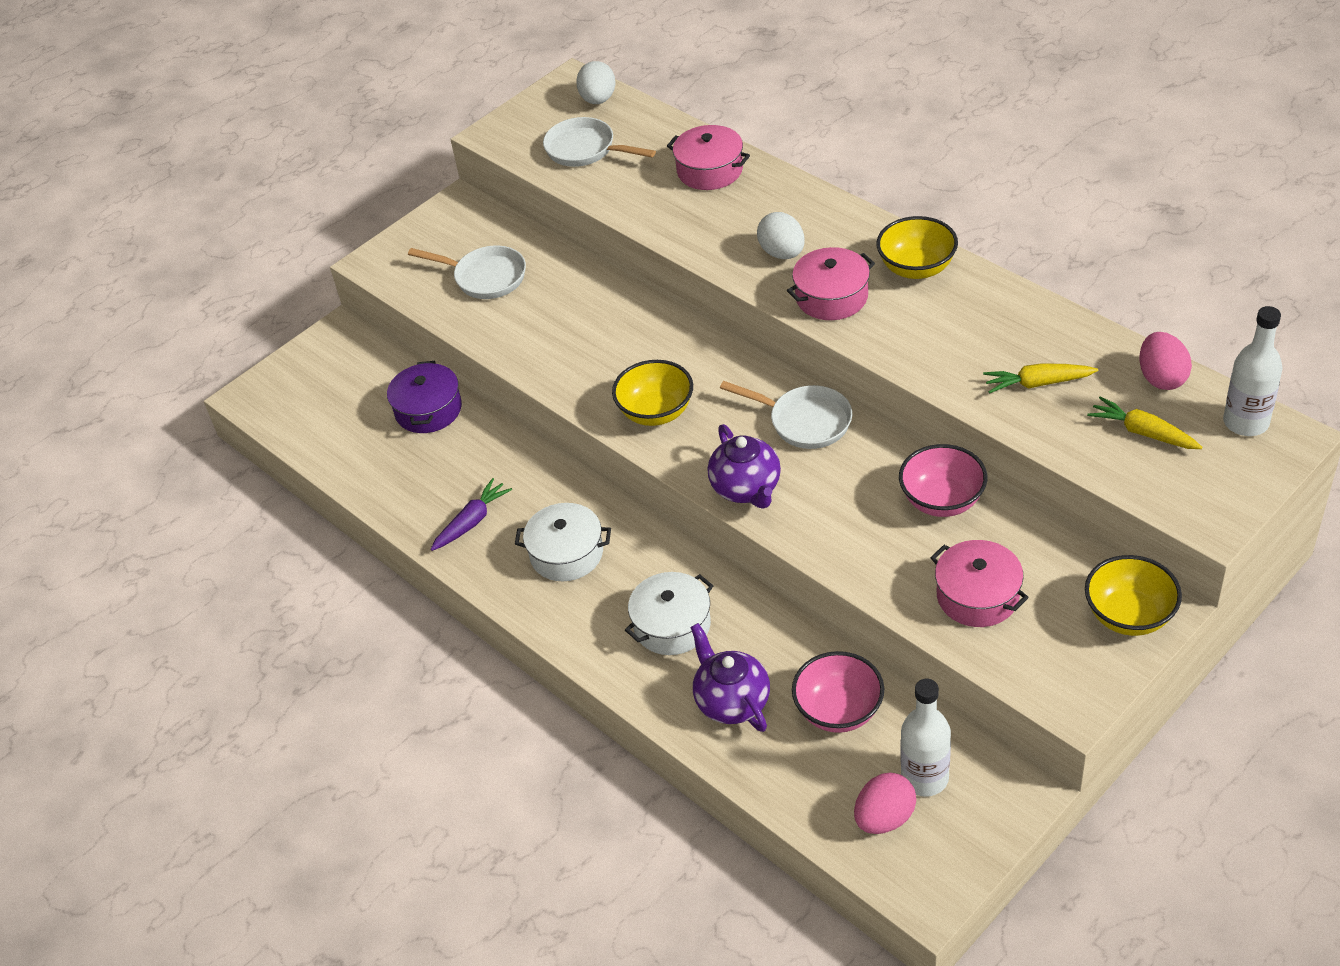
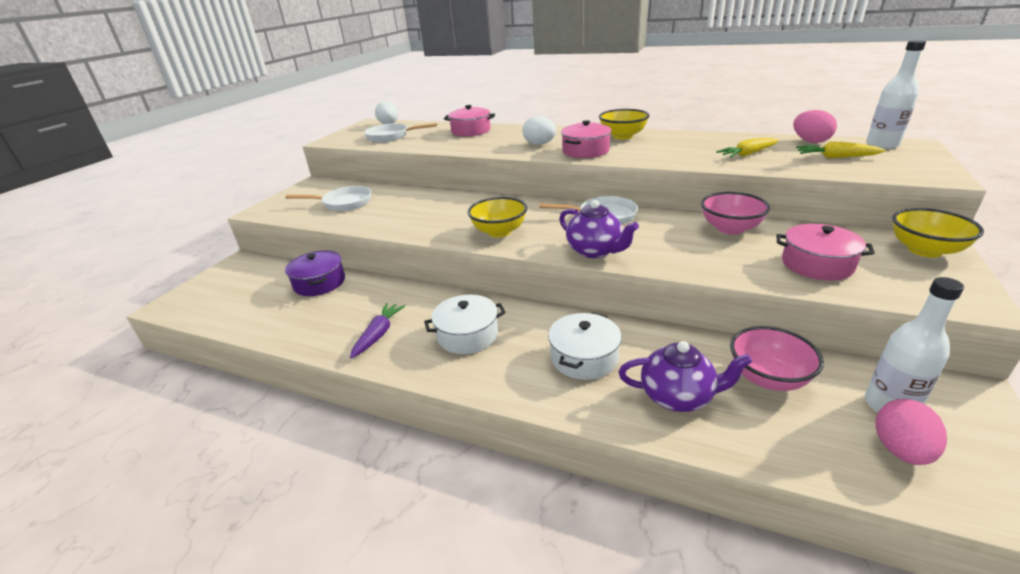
camera: 25 degrees left, 15 degrees down
purple teapot [690,623,770,732] -> purple teapot turned 150 degrees clockwise [619,341,752,412]

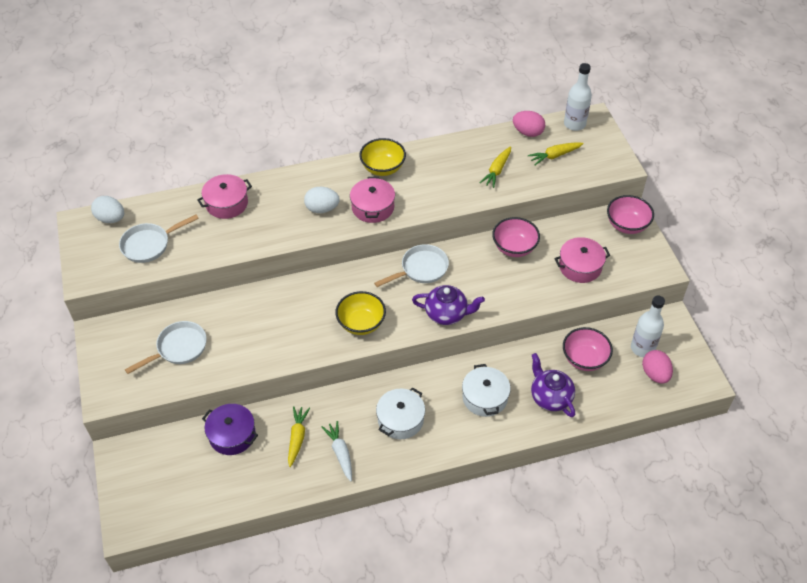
camera: 40 degrees left, 20 degrees up
purple carrot [350,303,405,358] -> white carrot [322,421,352,481]
purple teapot [619,341,752,412] -> purple teapot turned 90 degrees counterclockwise [531,353,575,417]
yellow bowl [892,208,984,258] -> pink bowl [607,195,654,234]
none -> yellow carrot [288,406,310,467]

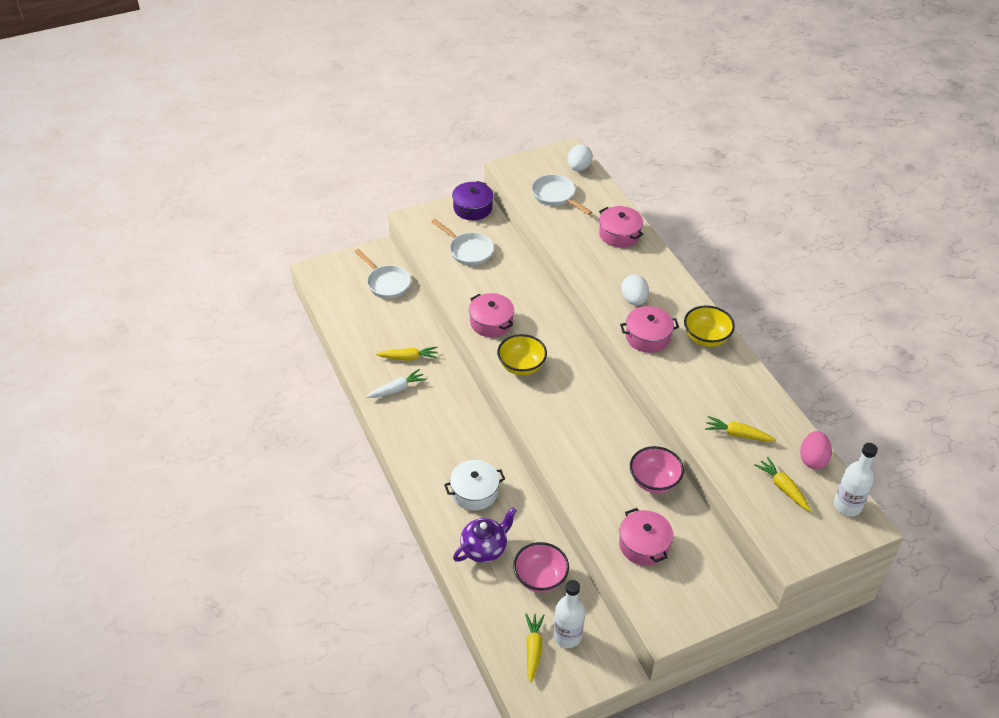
camera: 80 degrees right, 5 degrees down
purple pot [202,404,258,455] -> purple pot moved to [452,181,493,220]
white pan [374,244,449,287] -> white pan moved to [355,249,411,299]
white pot [376,387,425,439] -> none
purple teapot [412,285,485,325] -> none
pink bowl [607,195,654,234] -> none
pink egg [642,350,673,384] -> yellow carrot [525,614,544,683]
none -> pink pot [469,293,514,337]

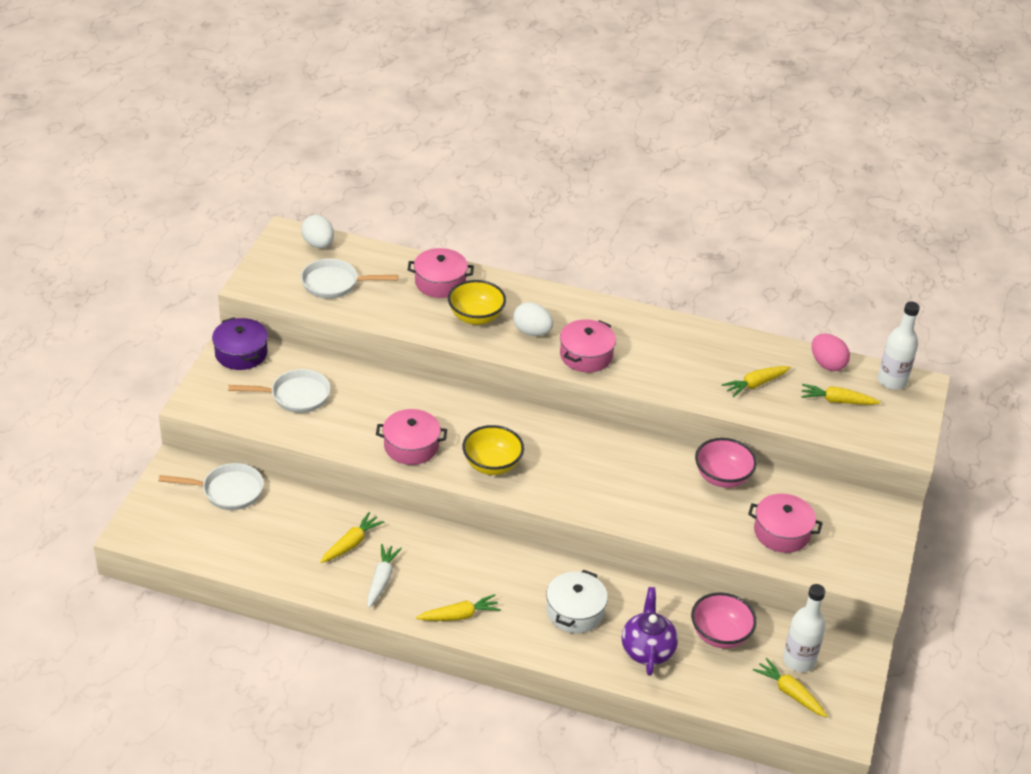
camera: 50 degrees left, 5 degrees down
yellow bowl [684,305,735,347] -> yellow bowl moved to [448,280,506,325]
none -> yellow carrot [416,594,501,621]

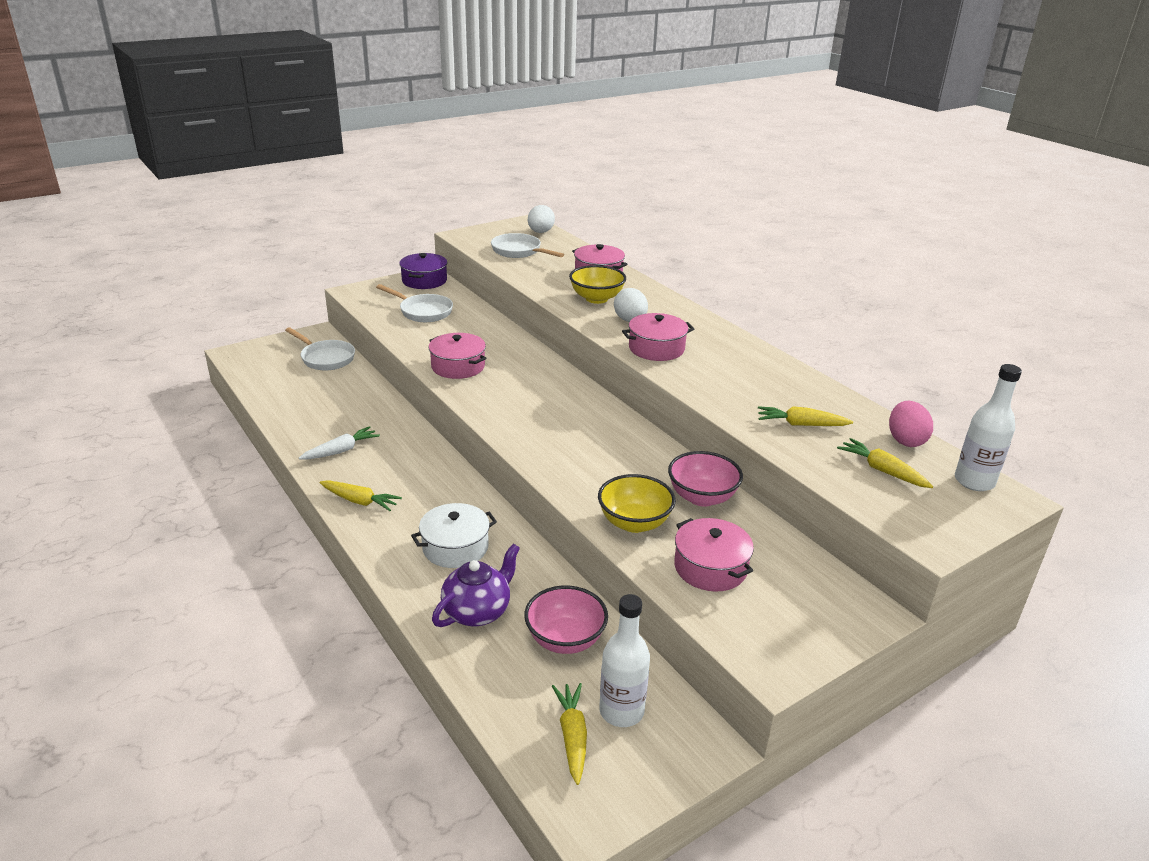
camera: 40 degrees right, 10 degrees down
yellow carrot [320,512,384,563] -> none
yellow bowl [462,425,524,475] -> yellow bowl moved to [598,474,676,533]

